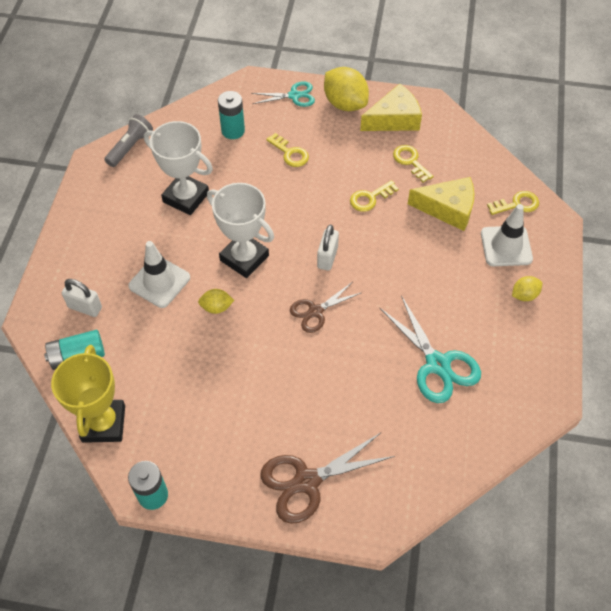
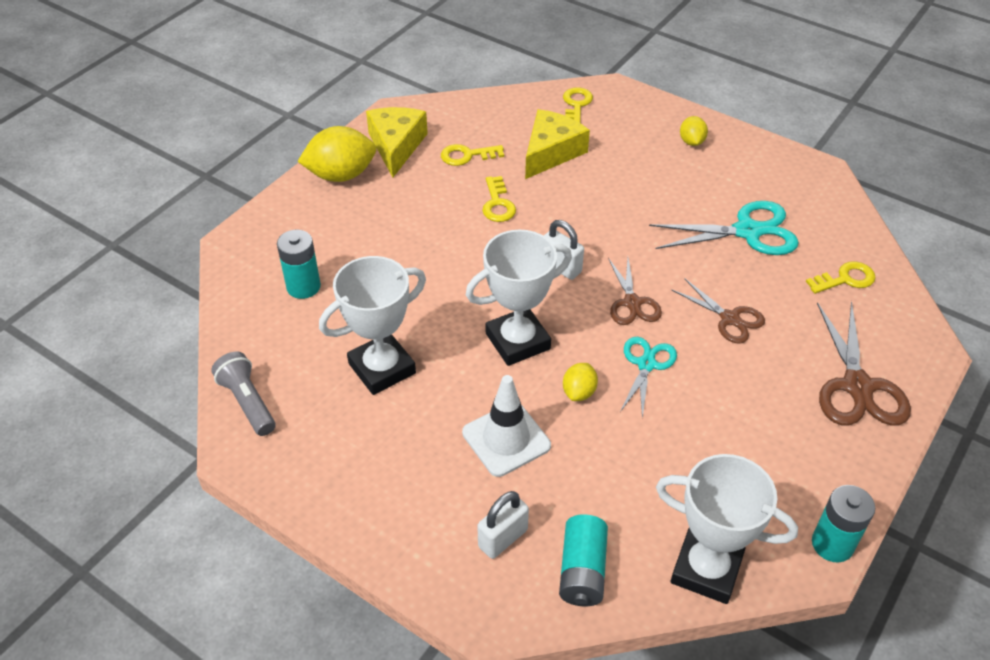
camera: 65 degrees left, 10 degrees down
yellow trophy [51,345,125,443] -> white trophy [656,454,798,604]
turquoise scissors [251,81,315,107] -> turquoise scissors moved to [620,337,677,418]
yellow key [266,133,309,167] -> yellow key moved to [806,261,876,294]
white traffic cone [481,204,533,266] -> none
none -> brown scissors [672,278,765,344]

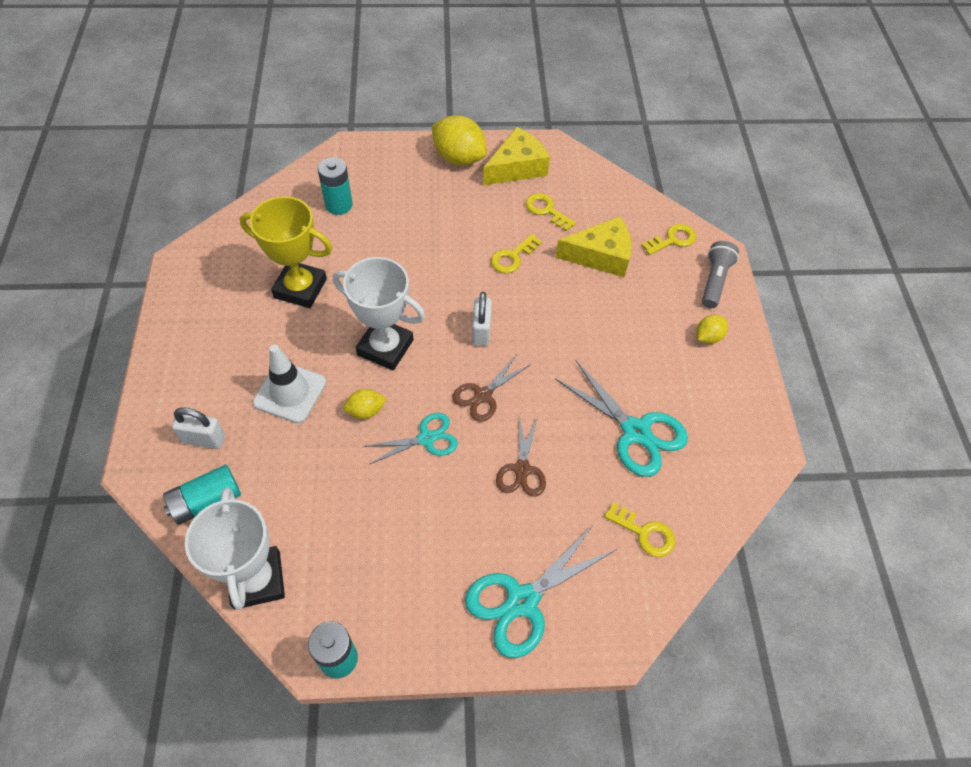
camera: 50 degrees right, 10 degrees up
grey flashlight [211,352,276,436] -> grey flashlight moved to [702,241,739,308]
white trophy [319,256,426,395] -> yellow trophy [240,196,332,308]
brown scissors [817,301,911,426] -> turquoise scissors [465,524,617,658]

